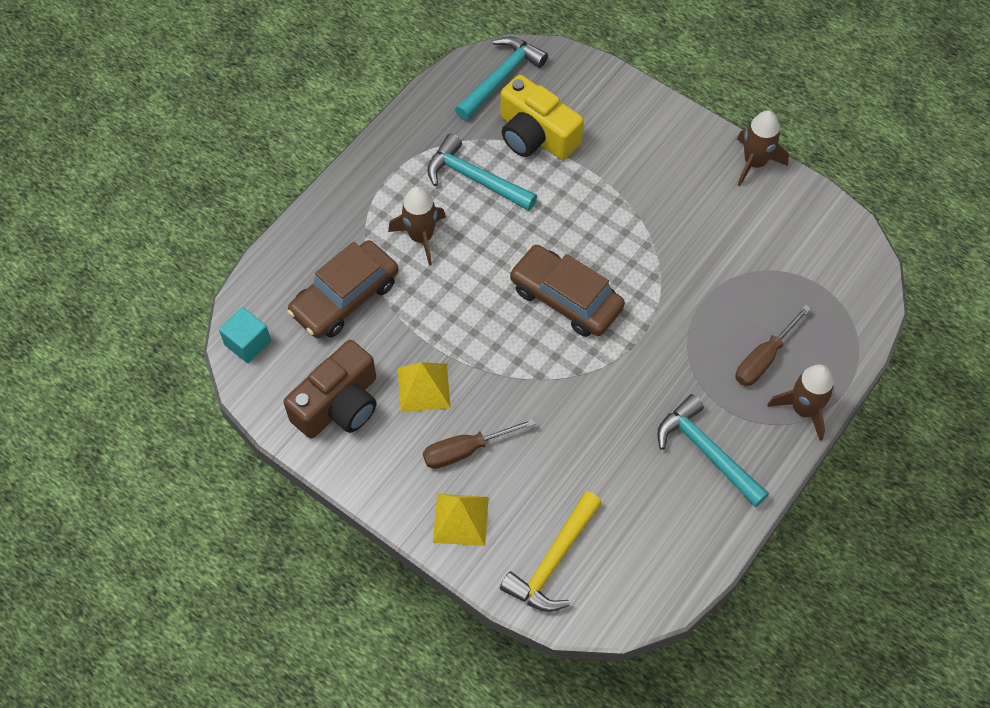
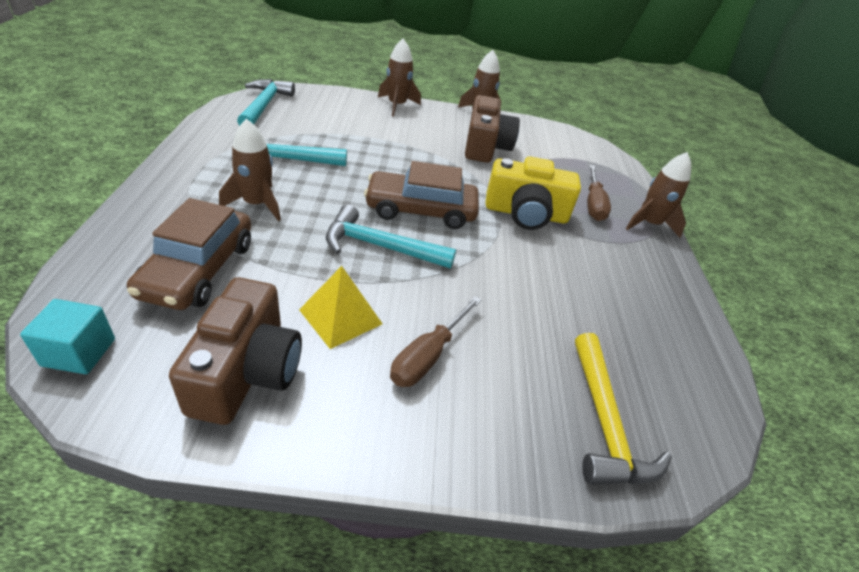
camera: 40 degrees left, 20 degrees down
yellow pyramid [433,494,489,546] -> none
yellow camera [501,75,584,160] -> yellow camera moved to [486,156,581,230]
turquoise hammer [657,394,769,507] -> turquoise hammer moved to [326,205,456,269]
none -> brown rocket [378,39,421,117]
none -> brown camera [465,95,520,163]

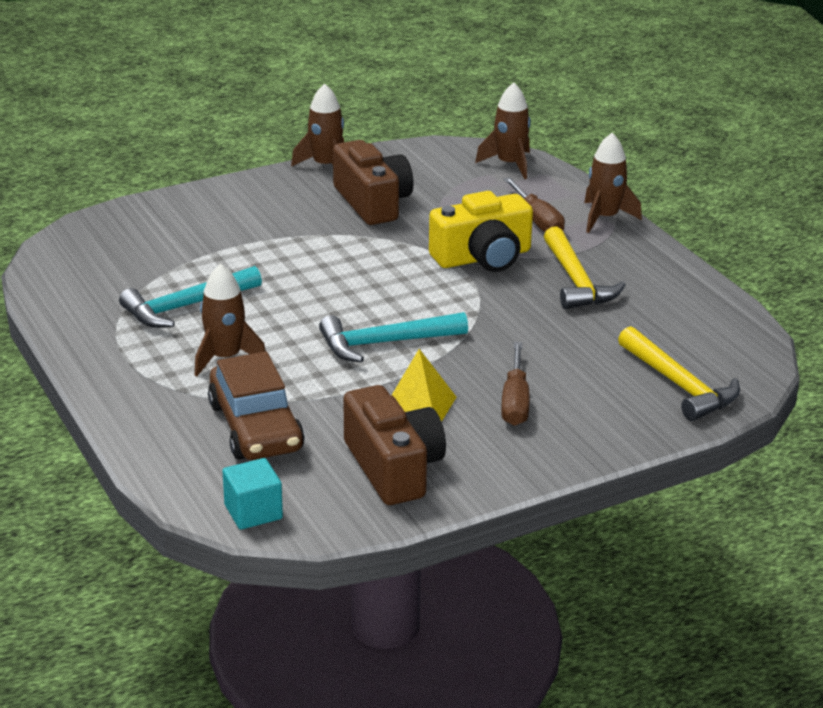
camera: 25 degrees left, 10 degrees down
turquoise hammer [237,79,295,126] -> none
brown car [364,161,479,229] -> none
brown rocket [378,39,421,117] -> brown rocket moved to [475,83,531,179]
none -> yellow hammer [544,226,626,309]

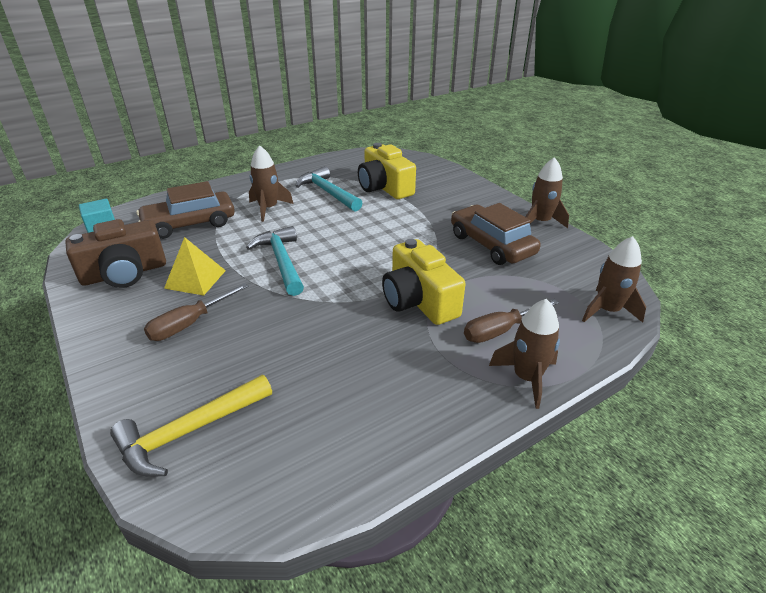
camera: 85 degrees right, 5 degrees up
brown camera [333,140,414,225] -> brown car [451,203,541,265]
brown screwdriver [501,342,530,426] -> brown screwdriver turned 45 degrees counterclockwise [144,283,249,341]
yellow hammer [544,226,626,309] -> none
none -> yellow camera [358,143,416,199]

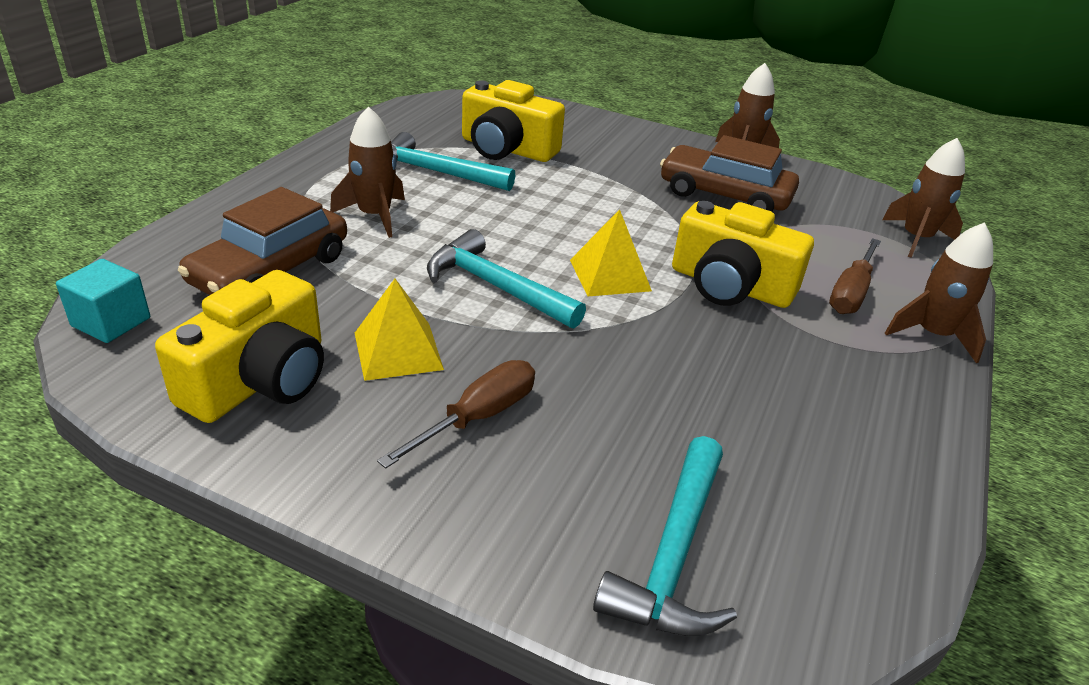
camera: 35 degrees left, 0 degrees up
brown camera [65,219,166,288] -> yellow camera [155,270,324,423]
yellow hammer [110,375,272,477] -> turquoise hammer [593,436,737,636]
brown screwdriver [144,283,249,341] -> brown screwdriver turned 150 degrees counterclockwise [377,360,535,469]
none -> yellow pyramid [570,209,652,296]

